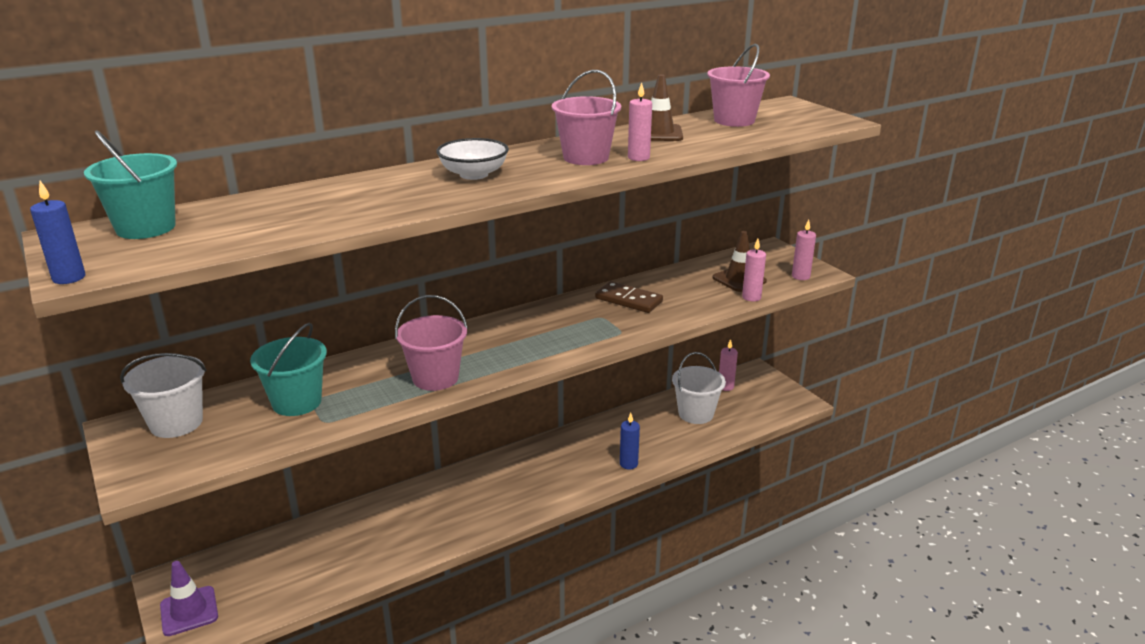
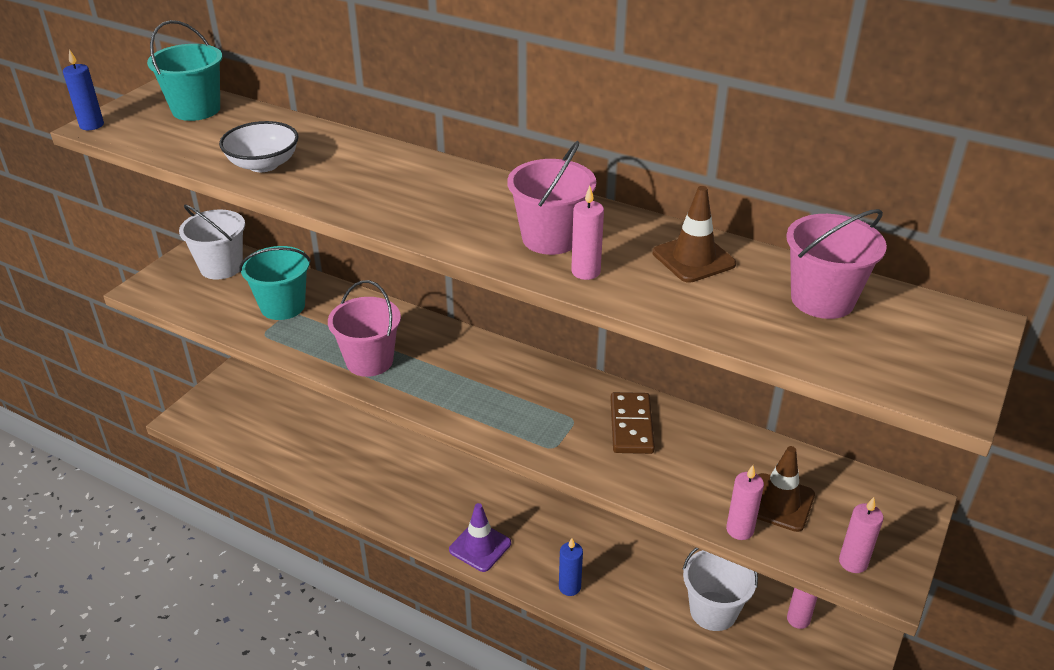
camera: 60 degrees right, 10 degrees up
purple traffic cone [160,561,218,636] -> purple traffic cone moved to [449,503,511,572]
white bowl [436,138,509,180] -> white bowl moved to [219,121,299,172]

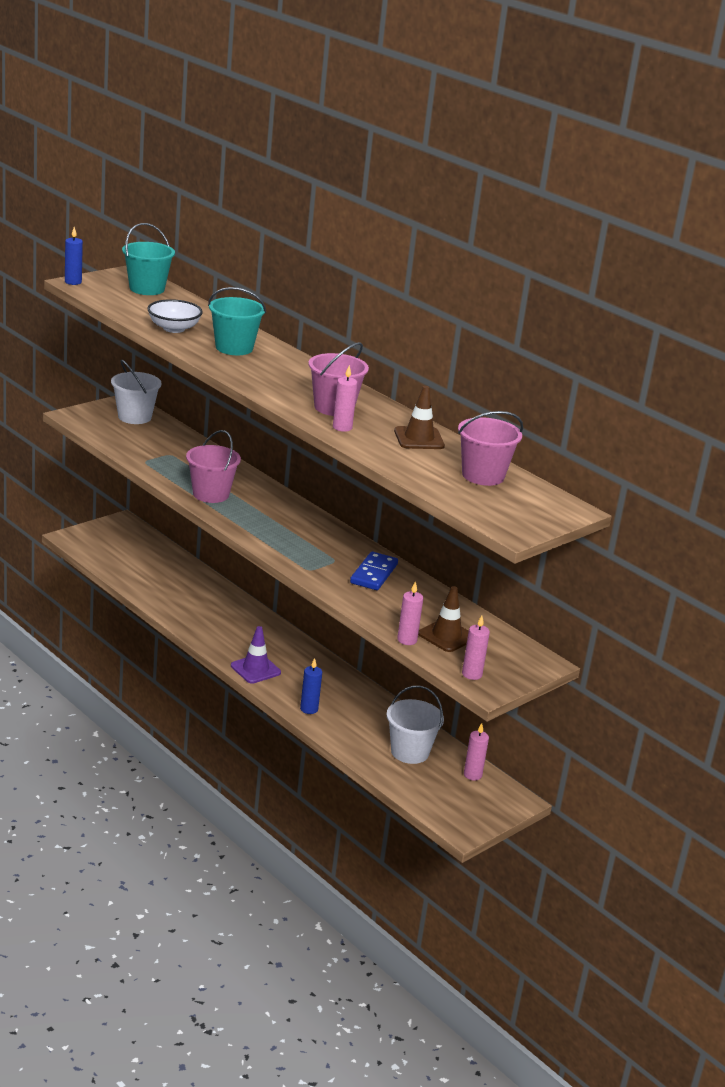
camera: 15 degrees right, 10 degrees down
turquoise bucket [239,246,311,320] -> turquoise bucket moved to [208,287,266,355]
brown domino [610,392,655,454] -> blue domino [350,551,398,590]

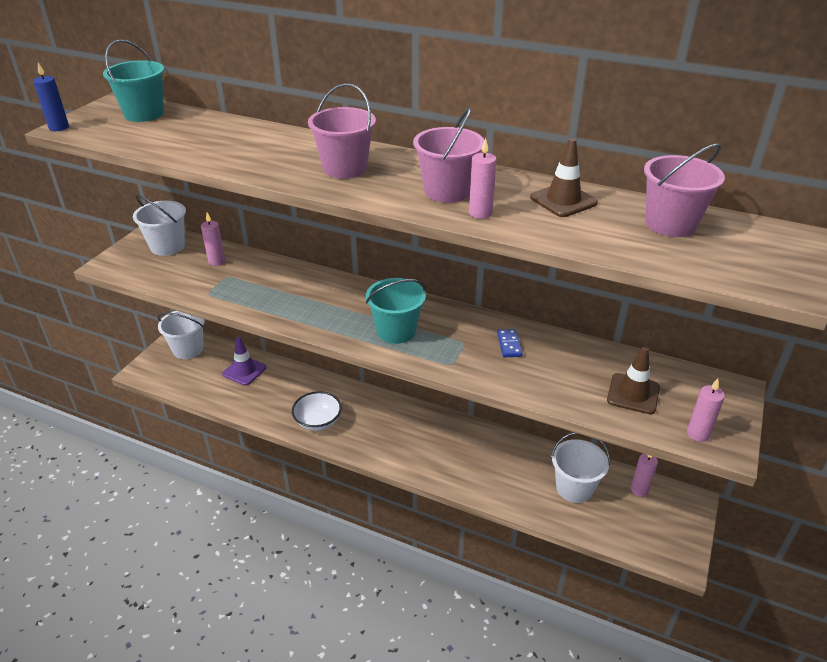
camera: 20 degrees left, 10 degrees up
white bowl [147,299,203,333] -> white bowl moved to [292,391,342,431]
pink bucket [186,430,241,503] -> pink bucket moved to [308,83,376,179]
turquoise bucket [208,287,266,355] -> turquoise bucket moved to [366,278,426,344]
purple traffic cone [231,626,281,684] -> purple traffic cone moved to [222,337,266,386]
blue candle [300,658,322,714] -> none
blue domino [350,551,398,590] -> blue domino [497,329,523,357], size x0.62
pink candle [397,581,423,645] -> pink candle moved to [201,213,225,266]
none -> white bucket [157,311,205,359]

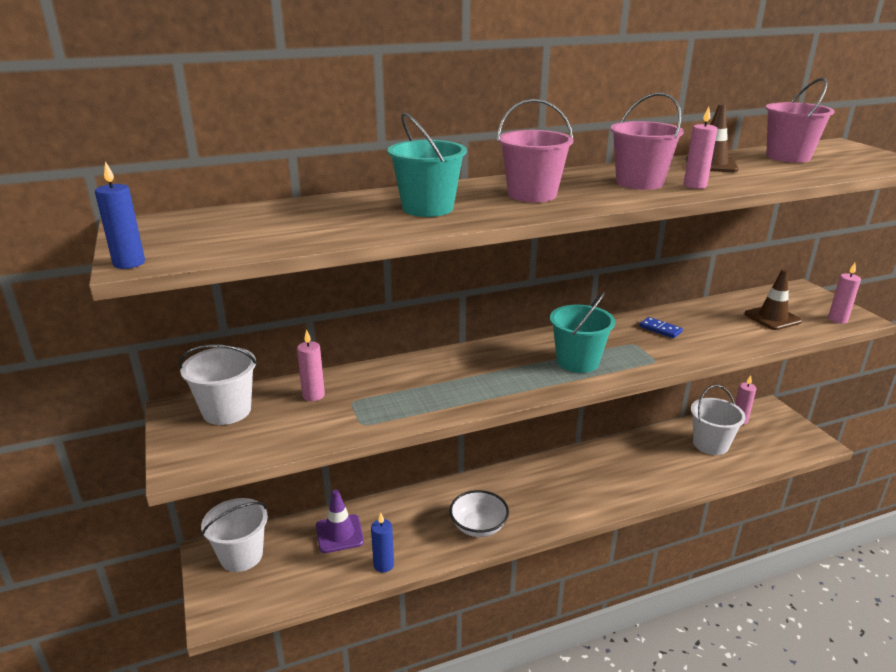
camera: 45 degrees left, 10 degrees down
turquoise bucket [103,39,164,122] -> turquoise bucket moved to [387,113,467,217]
none -> blue candle [371,513,394,573]

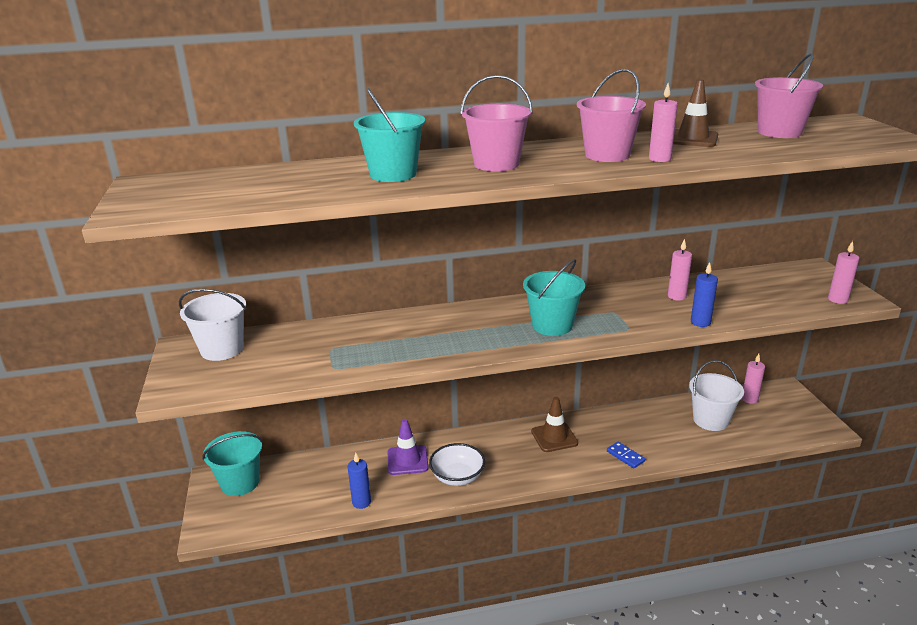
camera: 10 degrees right, 0 degrees up
blue candle [95,161,145,269] -> blue candle moved to [691,262,718,327]
white bucket [201,498,268,572] -> turquoise bucket [202,431,263,496]
pink candle [297,329,325,401] -> pink candle moved to [668,239,692,301]
purple traffic cone [316,490,364,553] -> purple traffic cone moved to [388,419,428,475]
blue domino [640,317,683,338] -> blue domino moved to [607,442,645,469]
brown traffic cone [745,269,802,330] -> brown traffic cone moved to [531,397,578,452]

